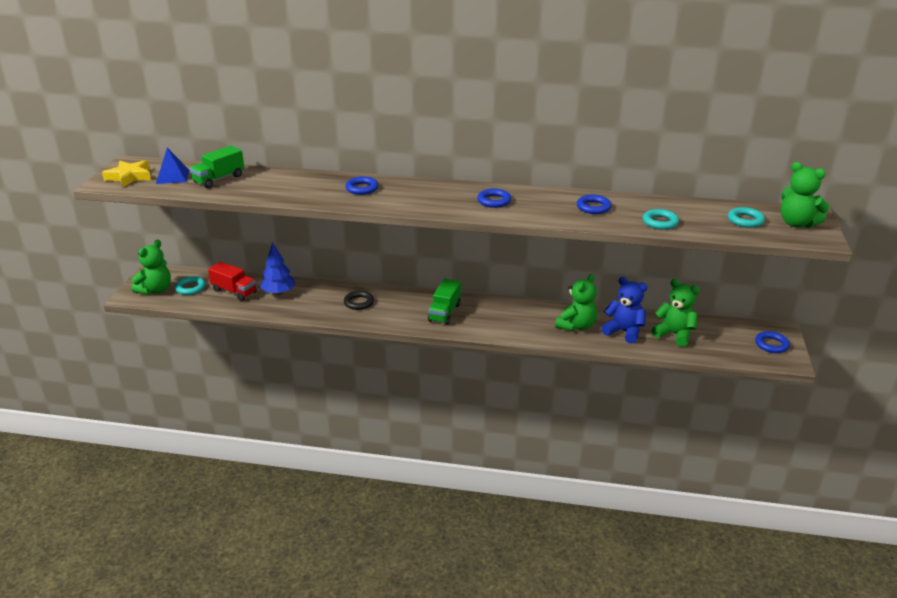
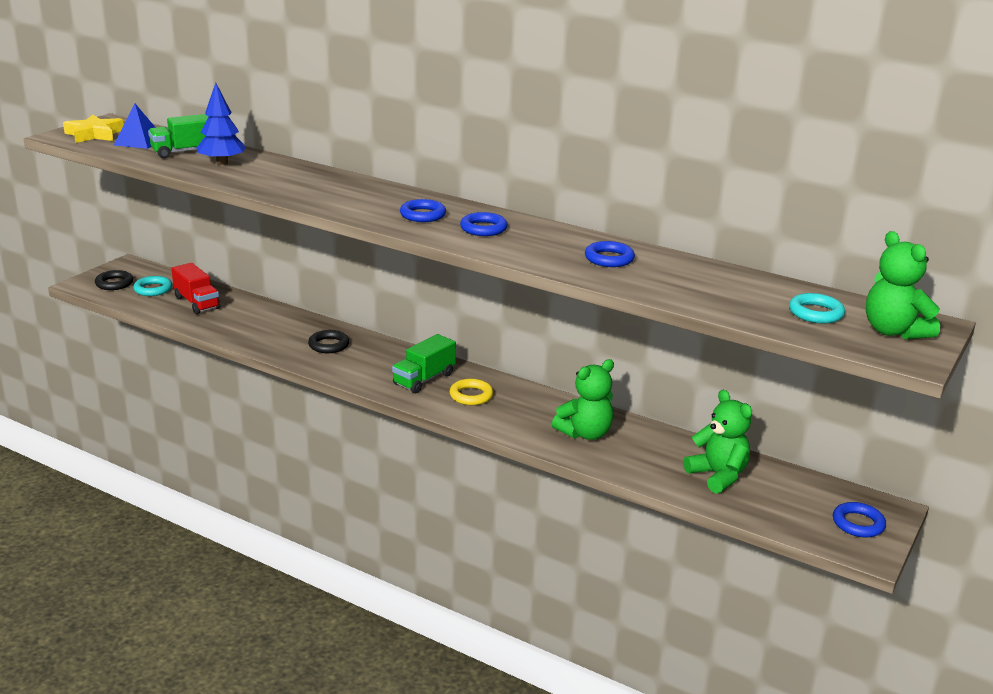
camera: 20 degrees right, 5 degrees down
green teddy bear [132,240,171,295] -> black ring [95,270,133,290]
blue tree [260,242,296,295] -> blue tree moved to [197,83,246,165]
blue ring [345,176,378,195] -> blue ring moved to [400,199,446,222]
blue teddy bear [601,276,647,344] -> none
turquoise ring [643,209,679,230] -> none
none -> yellow ring [449,379,493,405]

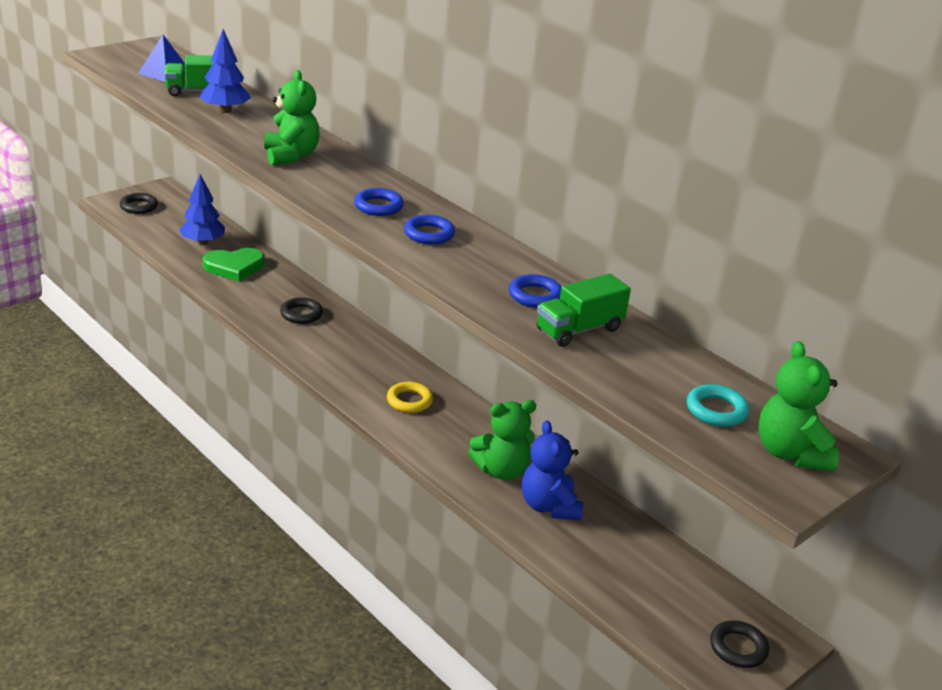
camera: 15 degrees right, 5 degrees up
yellow star [63,115,124,143] -> none
turquoise ring [133,276,172,296] -> none
red truck [171,263,220,314] -> blue tree [179,174,225,245]
green truck [392,334,456,393] -> green truck moved to [536,273,631,347]
green teddy bear [683,390,752,494] -> green teddy bear moved to [264,70,320,165]
blue ring [833,502,886,537] -> black ring [710,621,769,668]
none -> green heart [203,248,264,282]
none -> blue teddy bear [522,420,583,520]

